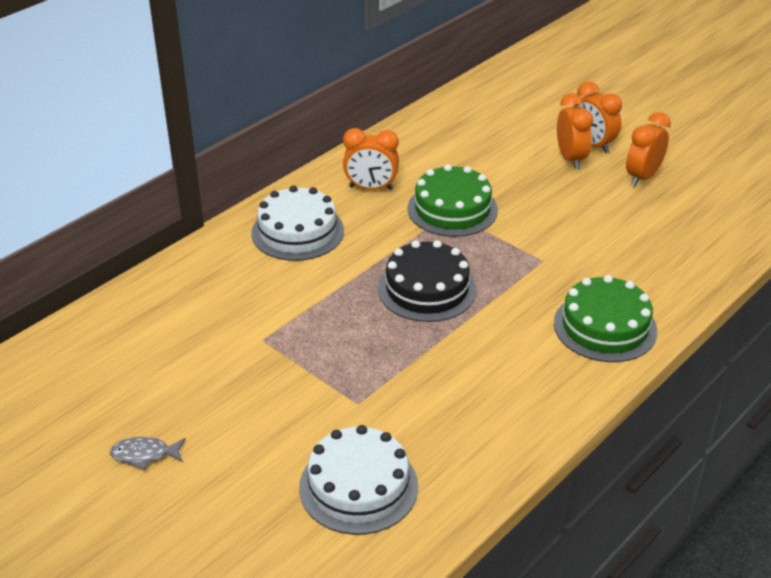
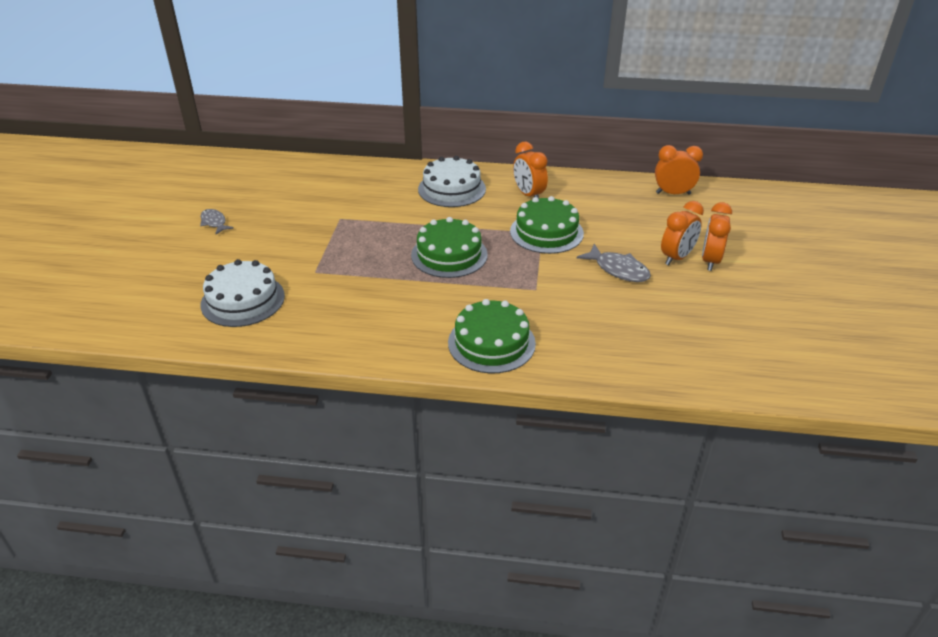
camera: 55 degrees right, 0 degrees up
black cake [378,240,477,322] -> green cake [411,217,488,278]
orange clock [626,112,671,187] -> orange clock moved to [655,145,703,195]
none -> grey fish [577,244,651,282]

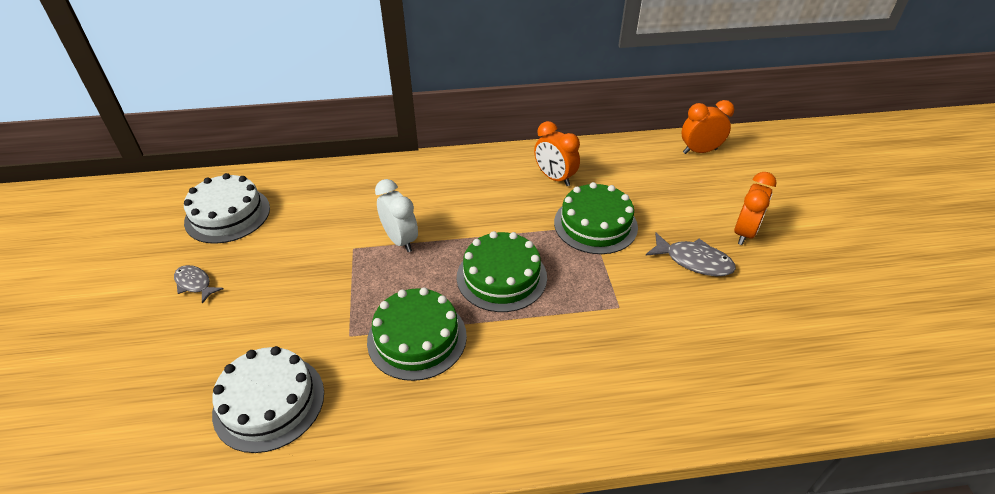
camera: 15 degrees left, 5 degrees up
white cake [418,156,486,207] -> white cake moved to [184,173,270,244]
green cake [448,299,536,374] -> green cake moved to [367,287,467,381]
orange clock [702,202,732,271] -> none
none -> white clock [375,179,418,252]

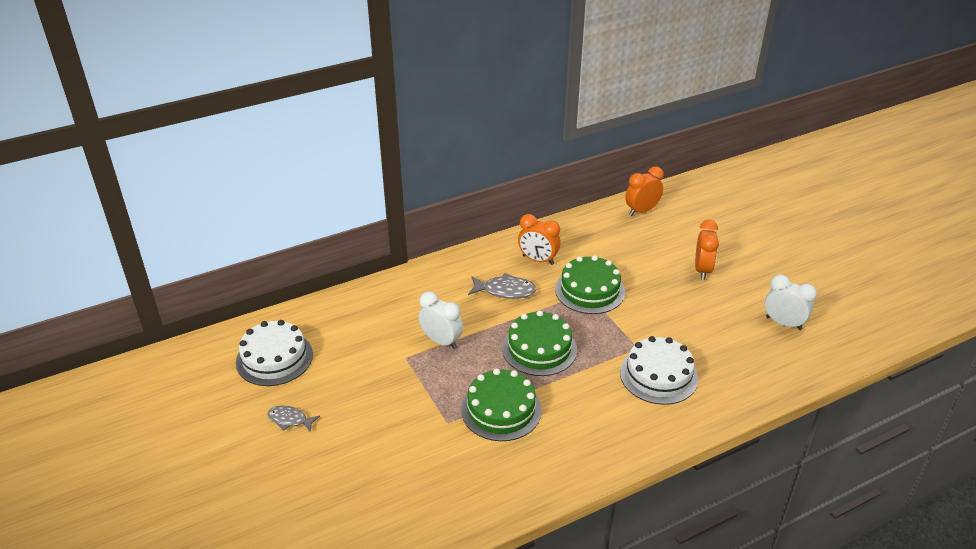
camera: 20 degrees left, 5 degrees down
white cake [212,346,324,453] -> white cake moved to [620,336,698,405]
grey fish [646,232,736,276] -> grey fish moved to [468,273,537,299]
none -> white clock [765,275,817,330]

